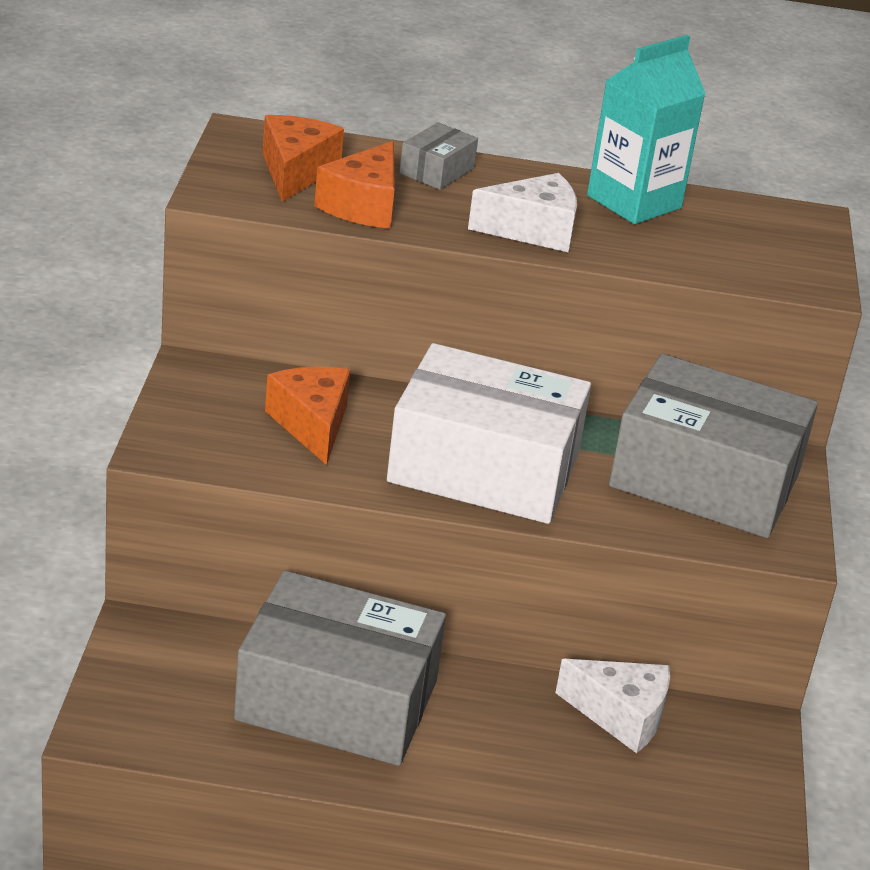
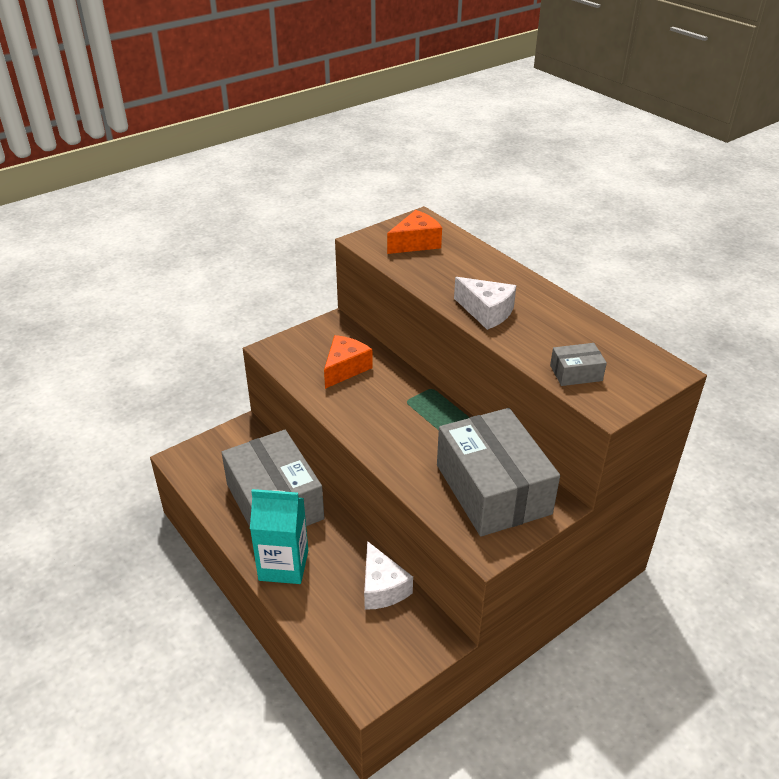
camera: 50 degrees right, 5 degrees up
orange cheese [314,141,395,229] -> none
white box [387,343,591,524] -> none
grey box [399,122,478,190] -> grey box moved to [550,343,607,386]
turquoise carton [587,35,706,224] -> turquoise carton moved to [250,489,308,584]

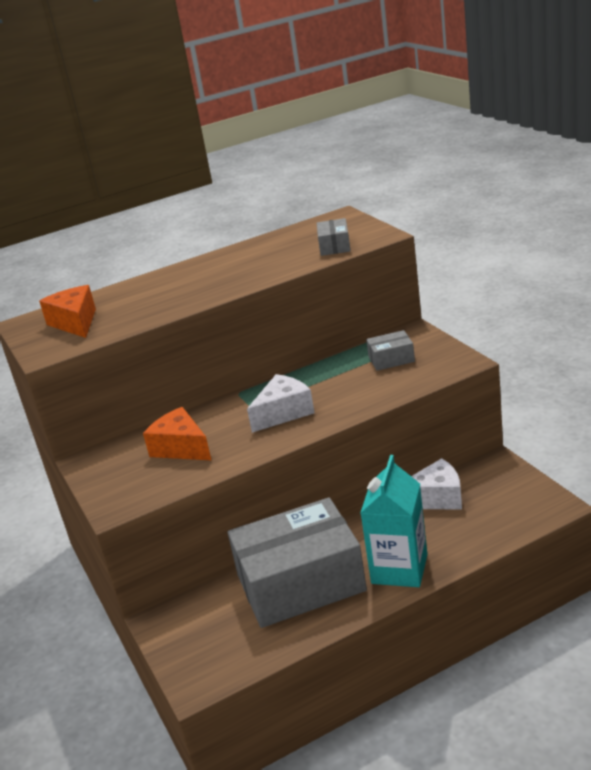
camera: 75 degrees left, 10 degrees down
grey box [437,408,560,536] -> grey box [366,330,415,371], size x0.41
white cheese [454,277,516,330] -> white cheese moved to [247,374,314,433]

